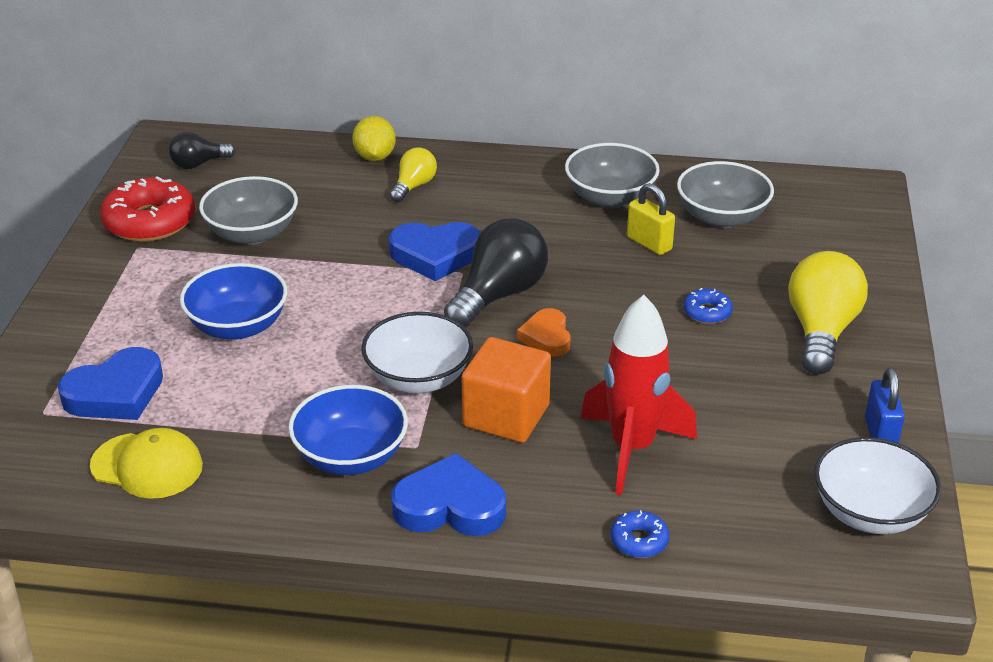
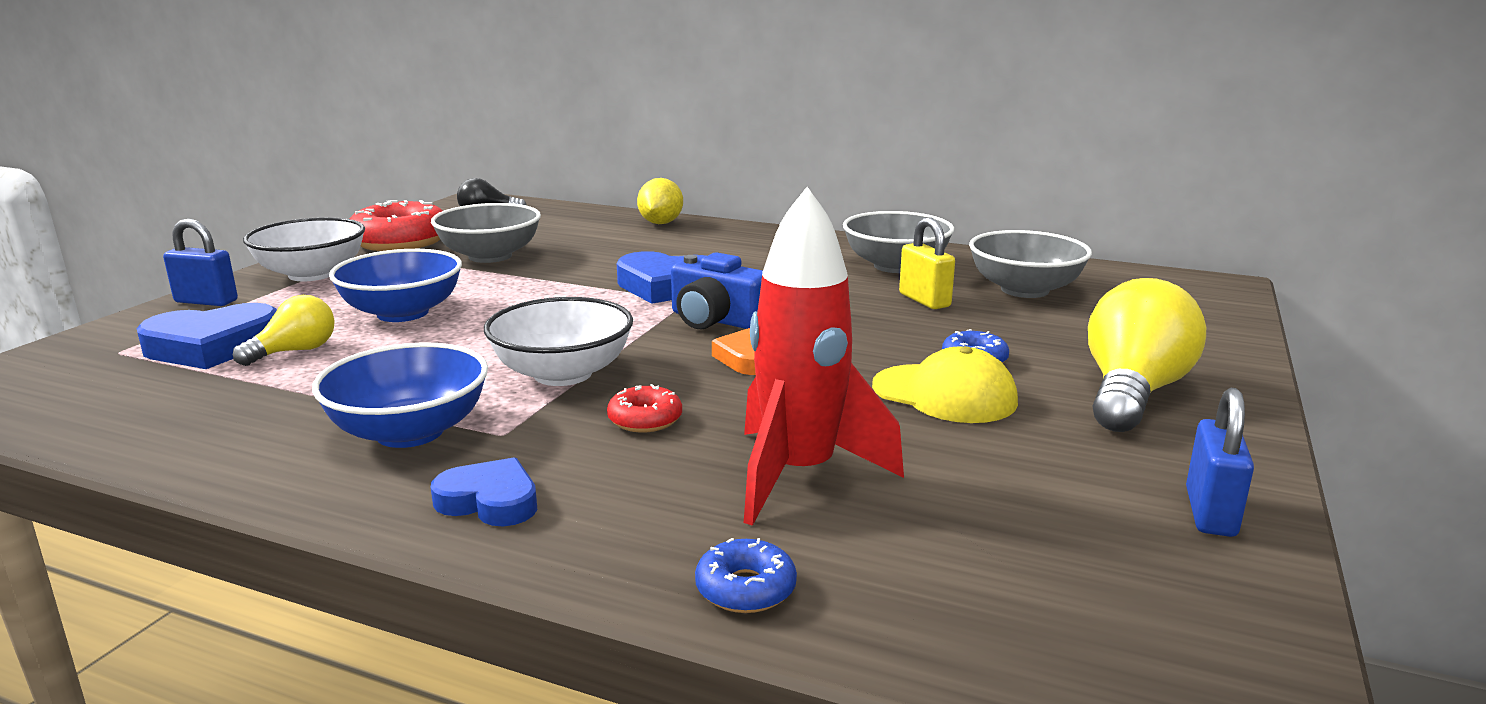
camera: 15 degrees right, 15 degrees down
yellow cap [90,428,203,499] -> yellow cap moved to [872,346,1018,423]
yellow light bulb [390,147,437,202] -> yellow light bulb moved to [233,295,335,366]
blue heart [391,453,506,536] -> blue heart [431,457,537,526], size x0.63
black light bulb [444,218,548,328] -> blue camera [671,252,763,329]
orange cube [462,337,551,443] -> red donut [607,384,682,433]
white bowl [814,437,941,534] -> white bowl moved to [243,217,365,281]
none -> blue padlock [163,218,238,306]

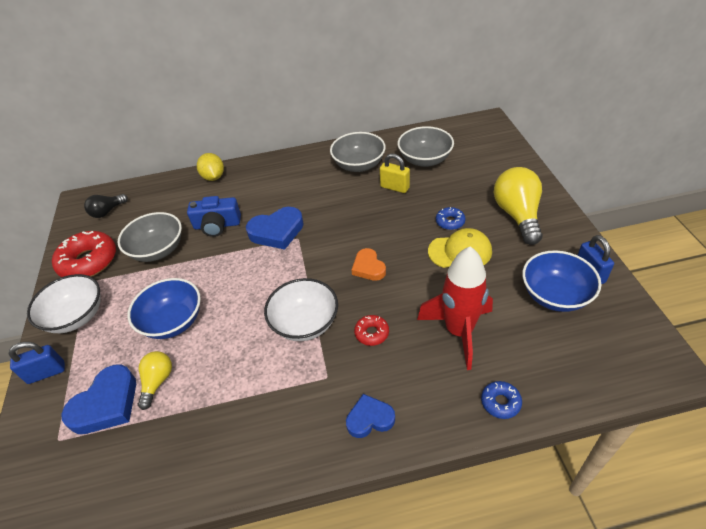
camera: 30 degrees left, 25 degrees up
blue bowl [312,342,488,448] -> blue bowl moved to [522,250,601,312]
blue camera [671,252,763,329] -> blue camera moved to [187,196,241,237]

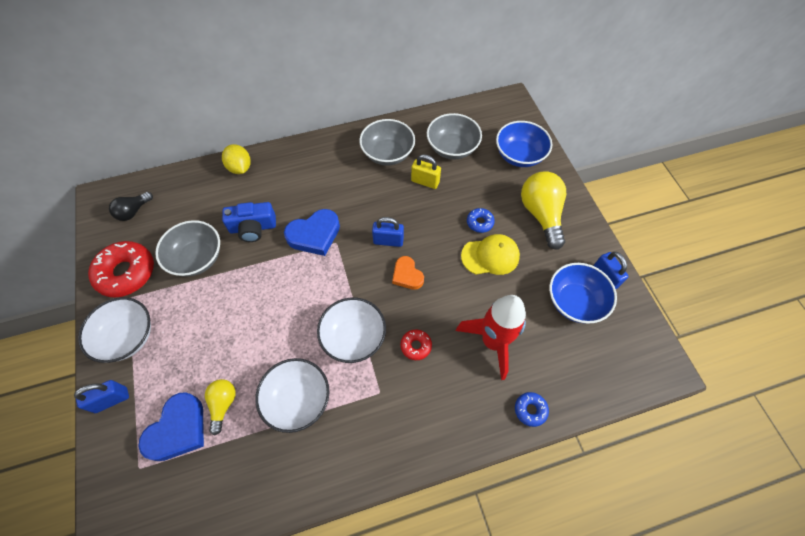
camera: 10 degrees left, 15 degrees up
blue bowl [127,278,201,339] -> blue bowl moved to [496,121,552,167]
blue heart [346,394,395,438] -> none
none -> white bowl [255,358,329,433]
none -> blue padlock [372,217,404,247]

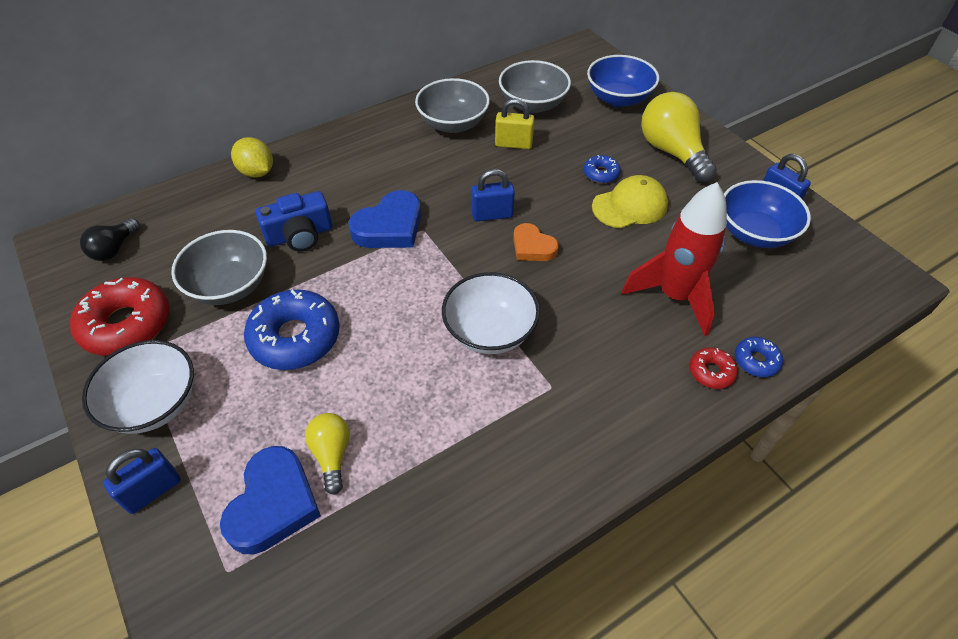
camera: 15 degrees left, 10 degrees down
white bowl [255,358,329,433] -> none
red donut [401,329,432,360] -> red donut moved to [689,347,738,389]
none -> blue donut [244,289,340,370]

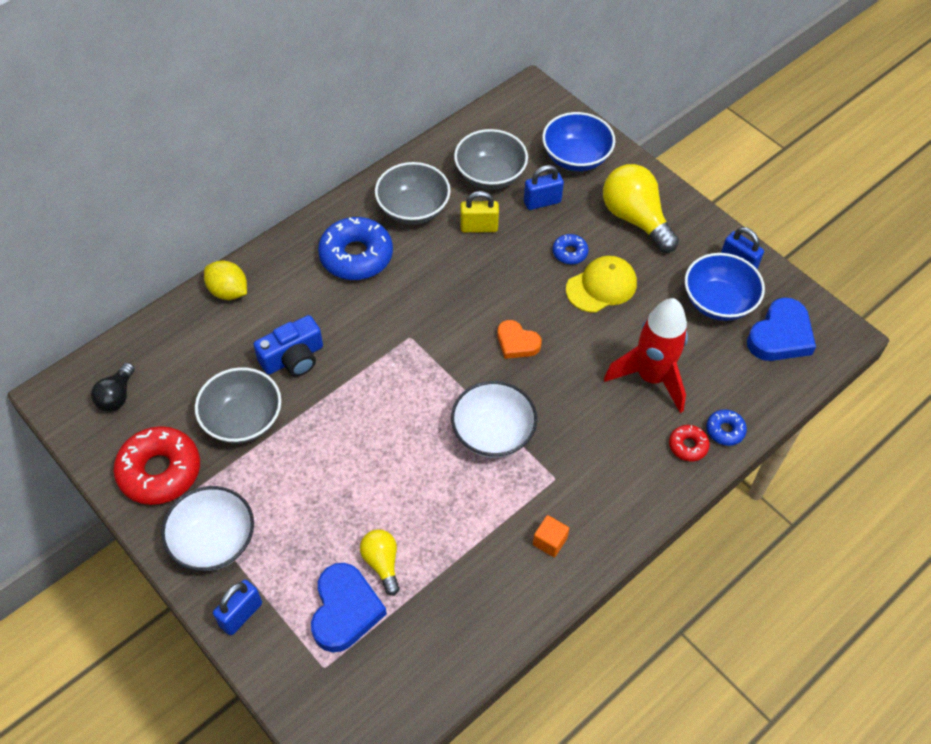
camera: 10 degrees left, 5 degrees up
blue donut [244,289,340,370] -> blue donut moved to [318,217,393,280]
blue heart [349,190,421,248] -> blue heart moved to [747,298,816,361]
blue padlock [471,169,515,221] -> blue padlock moved to [524,165,564,210]
none -> orange cube [533,515,569,557]

